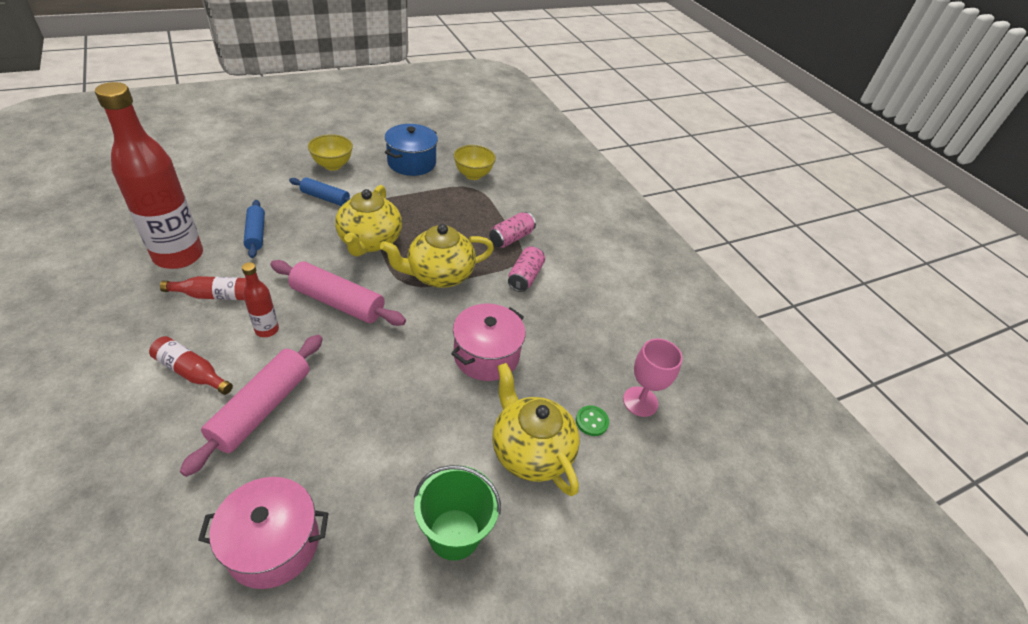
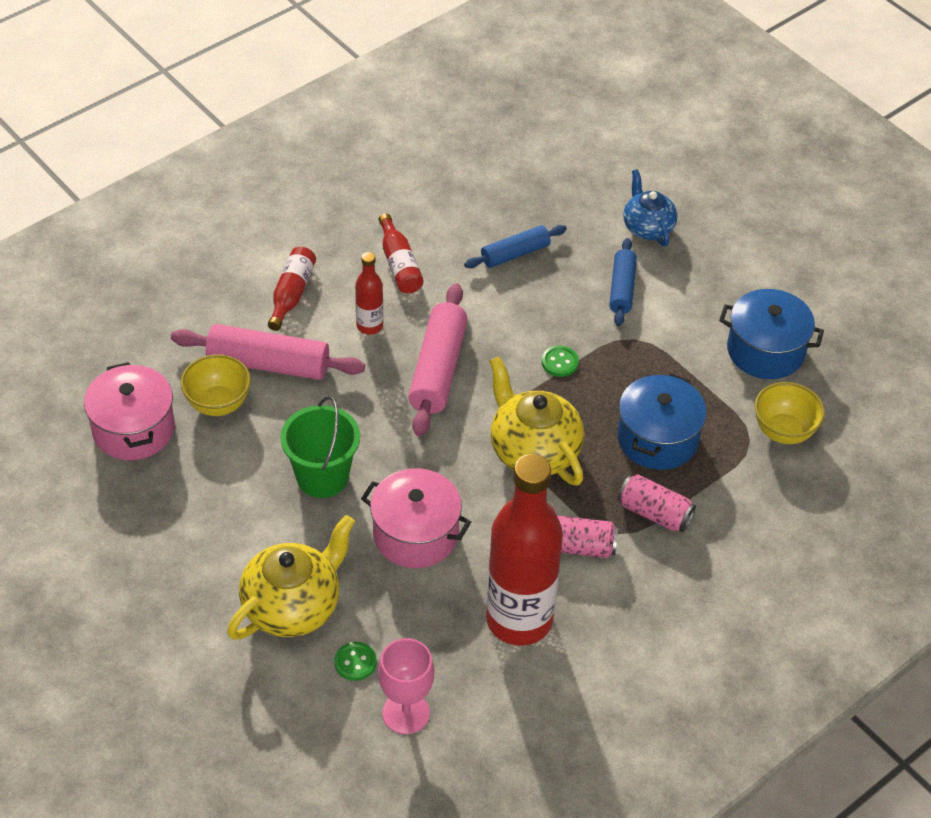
camera: 80 degrees right, 5 degrees up
red bottle [95,82,203,269] -> red bottle moved to [486,454,563,646]
yellow bowl [308,134,353,171] -> yellow bowl moved to [180,354,251,416]
yellow teapot [335,185,402,256] -> green button [542,346,579,377]
green bucket [414,465,501,561] -> green bucket moved to [280,396,360,498]
none -> blue pot [617,373,707,470]
none -> blue teapot [623,169,677,246]

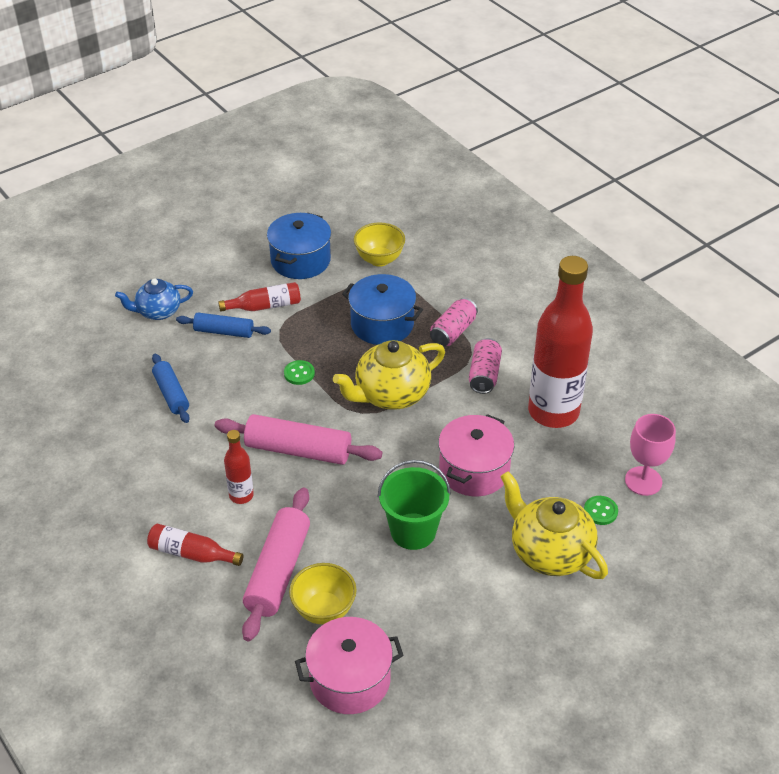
camera: 85 degrees left, 5 degrees down
red bottle [379,213,424,293] -> red bottle moved to [218,282,301,312]

